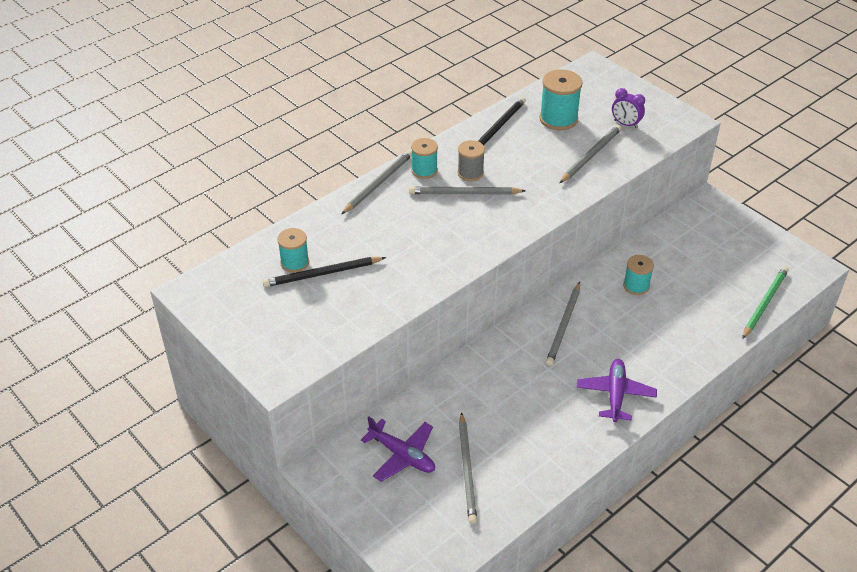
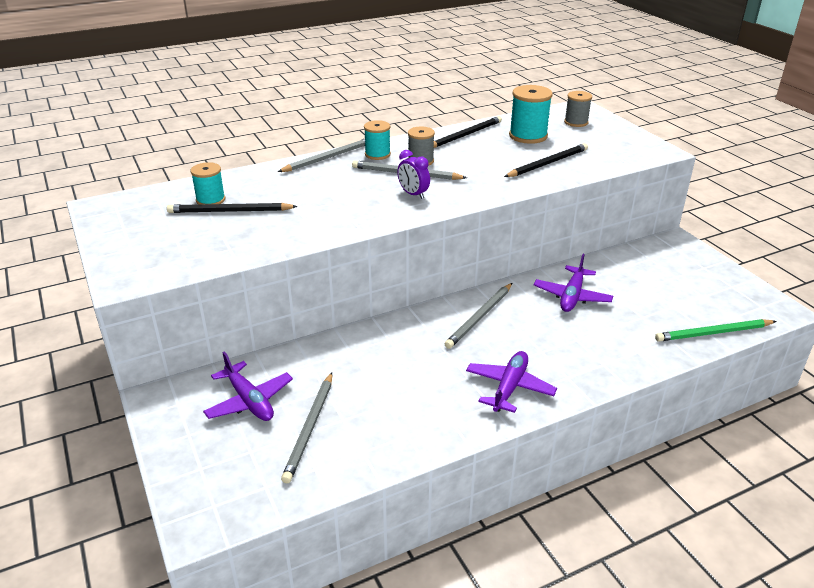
camera: 15 degrees right, 10 degrees down
grey pencil [559,125,622,183] -> black pencil [504,143,588,177]
purple clock [612,88,645,128] -> purple clock moved to [397,150,430,199]
turquoise spool [623,255,654,295] -> purple plane [534,254,613,312]
green pencil [742,266,789,339] -> green pencil turned 150 degrees counterclockwise [655,319,777,342]
none -> grey spool [564,91,592,127]

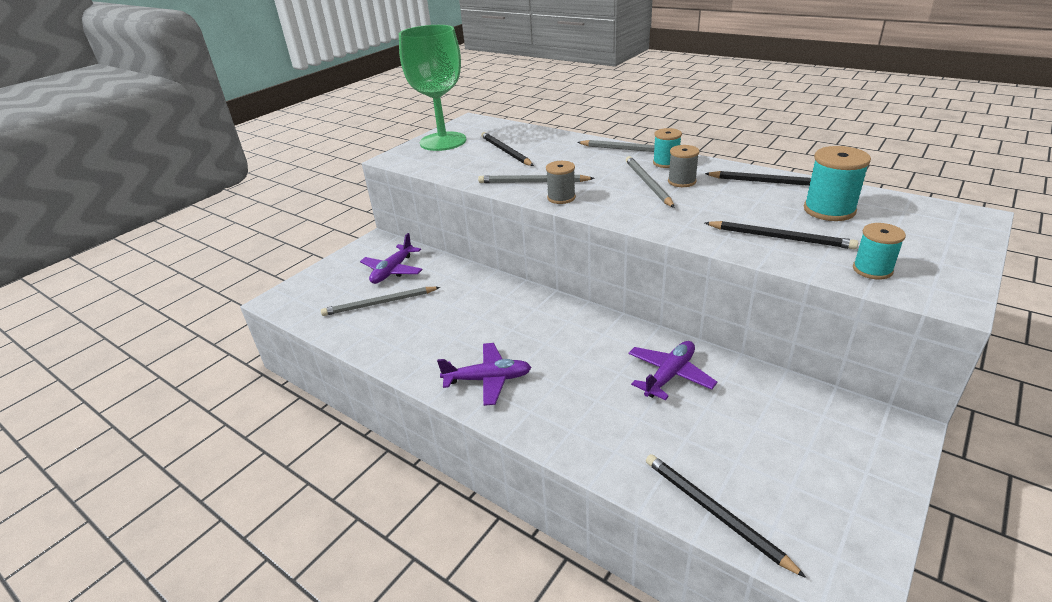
camera: 65 degrees right, 0 degrees up
turquoise spool [190,162,225,204] -> turquoise spool moved to [853,223,906,279]
purple clock [397,150,430,199] -> none
grey pencil [445,283,512,349] -> grey pencil moved to [478,175,595,183]
purple plane [534,254,613,312] -> purple plane turned 135 degrees clockwise [628,341,717,400]
grey spool [564,91,592,127] -> grey spool moved to [546,161,576,204]
green pencil [655,319,777,342] -> black pencil [646,454,806,578]
none -> green goblet [399,25,466,151]

